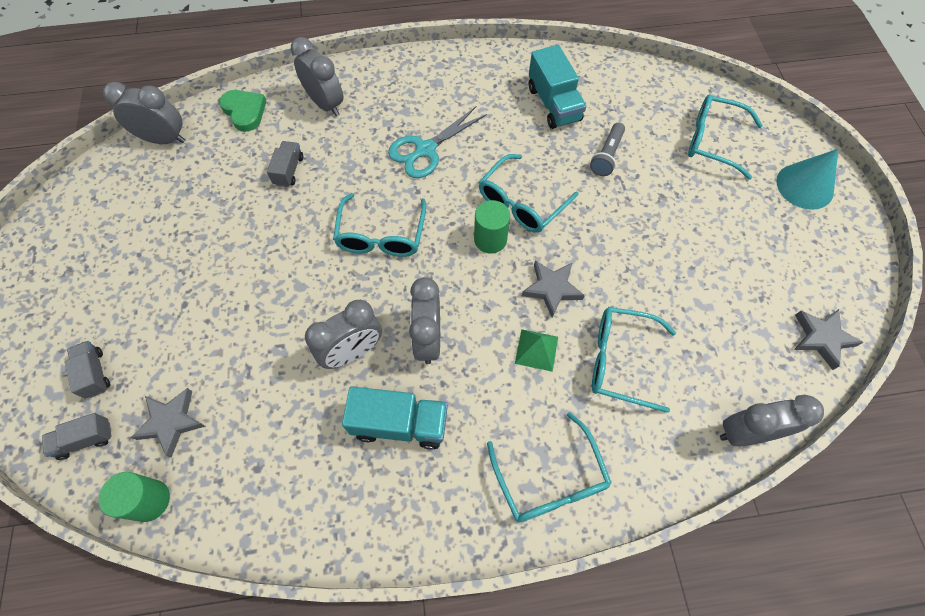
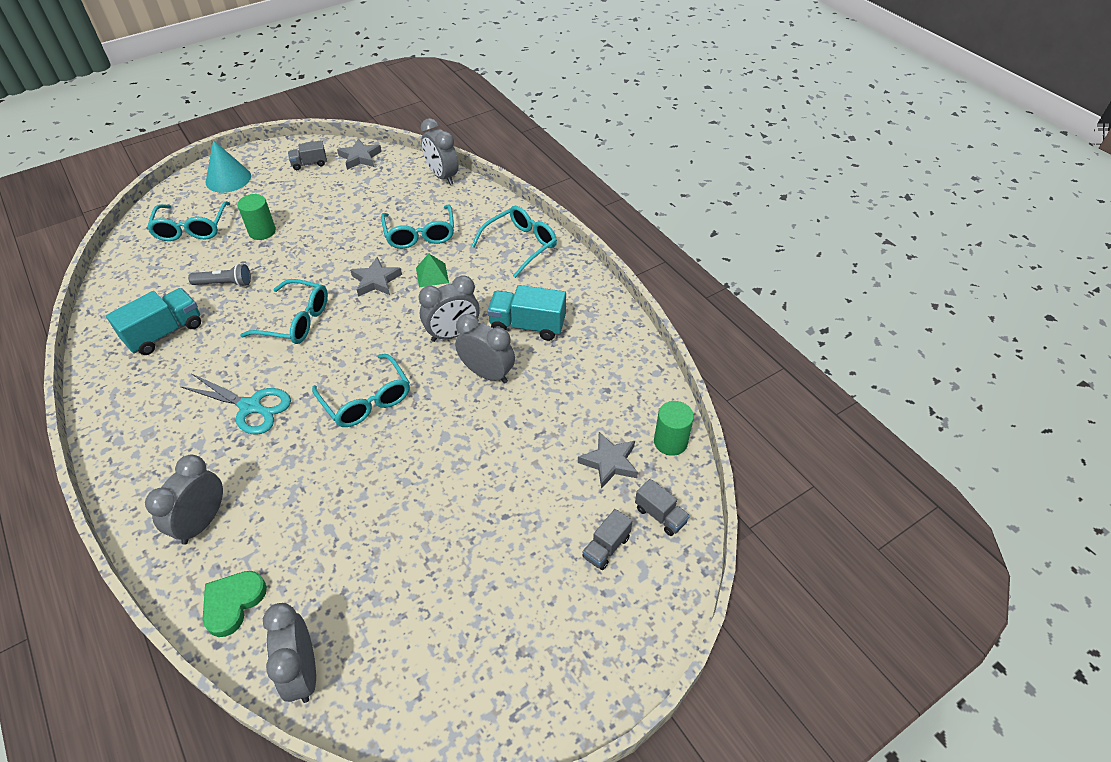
camera: 115 degrees left, 15 degrees down
grey truck [267,141,303,187] -> grey truck moved to [288,140,327,170]
turquoise glasses [333,193,426,257] -> turquoise glasses turned 75 degrees clockwise [312,354,410,427]
turquoise truck [342,386,448,450] -> turquoise truck turned 60 degrees counterclockwise [487,285,566,341]
green cylinder [474,200,510,254] -> green cylinder moved to [237,194,276,240]

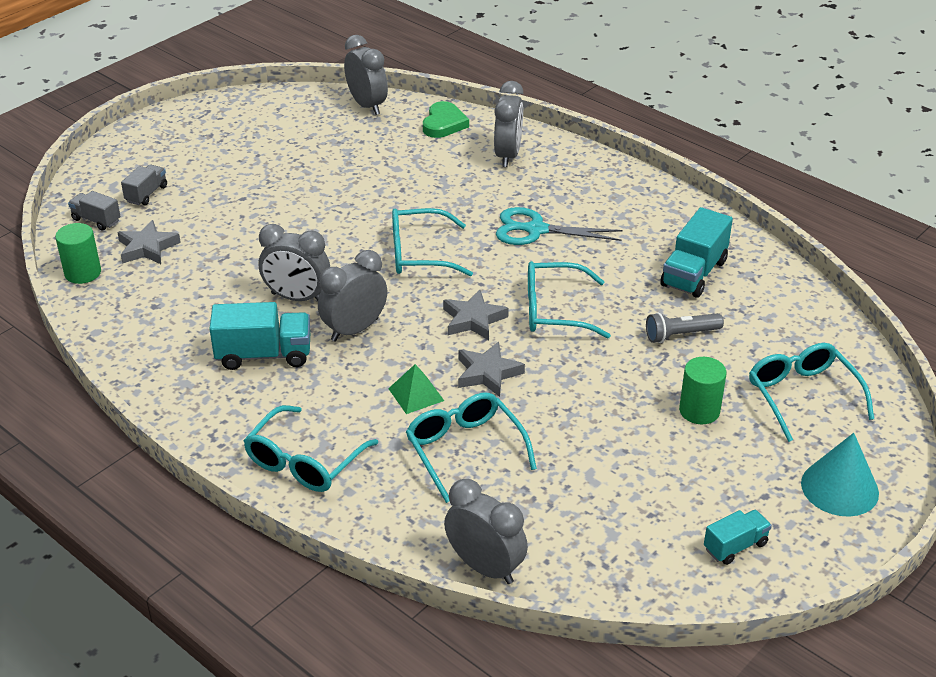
camera: 165 degrees right, 10 degrees down
grey truck [288,140,327,170] -> turquoise truck [704,510,772,565]
turquoise glasses [312,354,410,427] -> turquoise glasses turned 45 degrees counterclockwise [392,208,473,276]
grey star [337,138,382,170] -> grey star moved to [443,290,509,340]

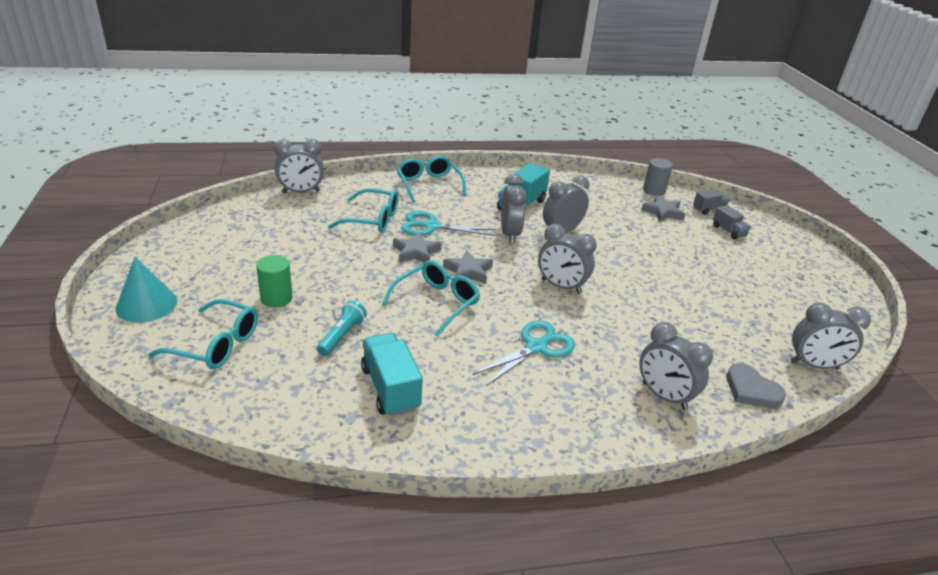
camera: 125 degrees right, 5 degrees down
green cylinder [55,223,101,284] -> grey cylinder [643,158,673,196]
green pyramid [388,364,444,414] -> turquoise scissors [401,211,496,236]
turquoise glasses [392,208,473,276] -> grey clock [538,224,597,294]
green heart [423,101,469,138] -> grey heart [726,363,786,408]
grey flashlight [646,313,724,343] -> turquoise flashlight [317,300,367,356]
turquoise truck [704,510,772,565] -> none

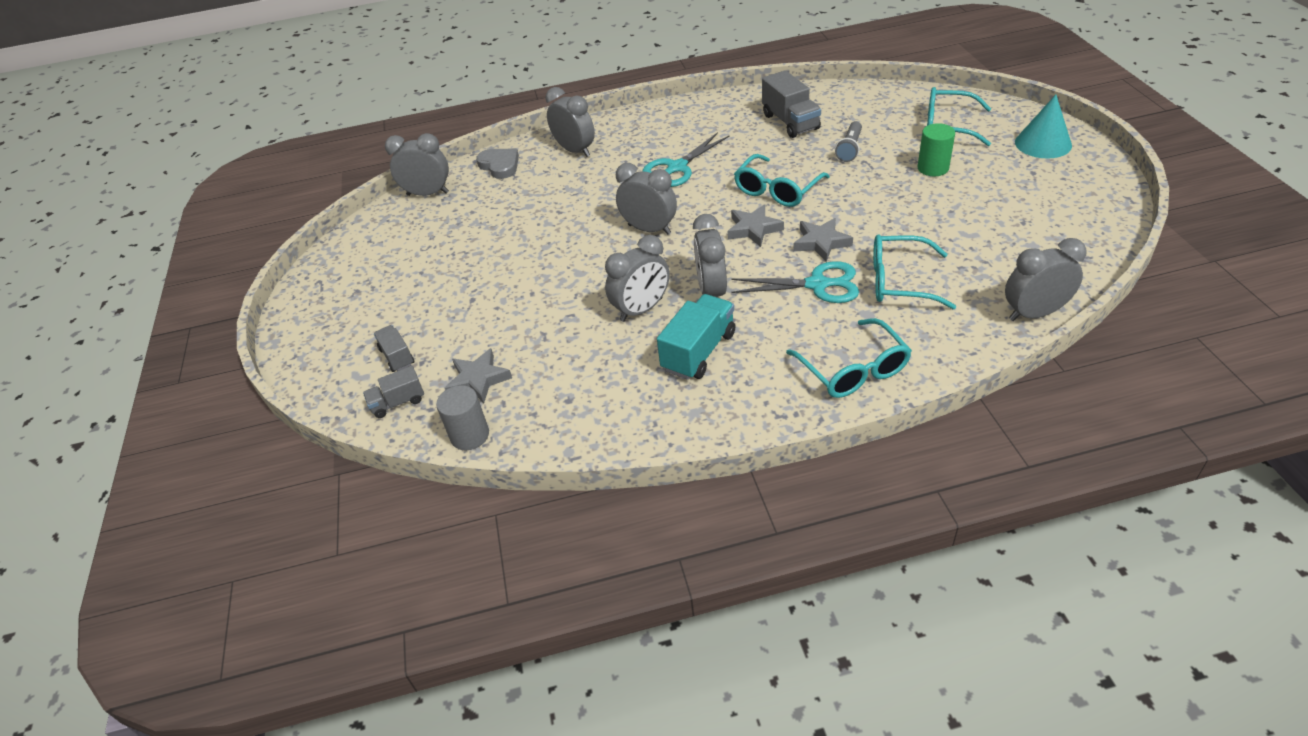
camera: 175 degrees left, 10 degrees up
turquoise flashlight [317,300,367,356] -> grey flashlight [835,121,862,162]
turquoise truck [361,333,423,416] -> grey truck [762,70,821,138]

